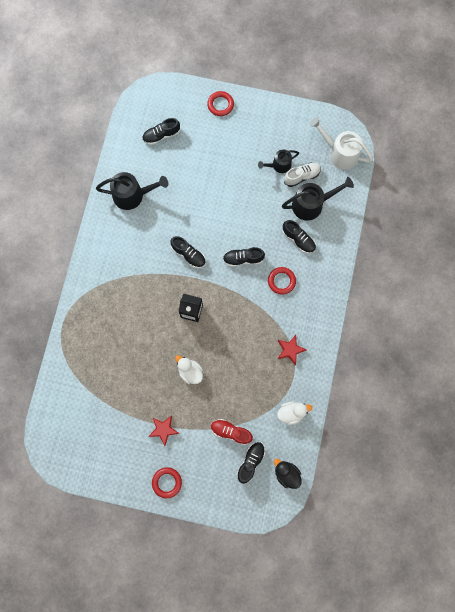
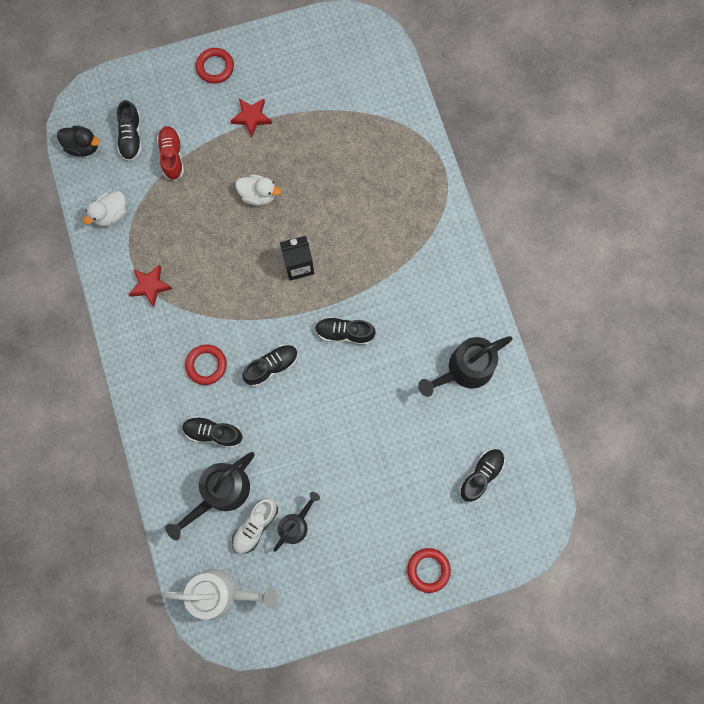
camera: 150 degrees right, 0 degrees up
red shoe [211,419,253,445] -> red shoe turned 90 degrees counterclockwise [157,126,184,181]

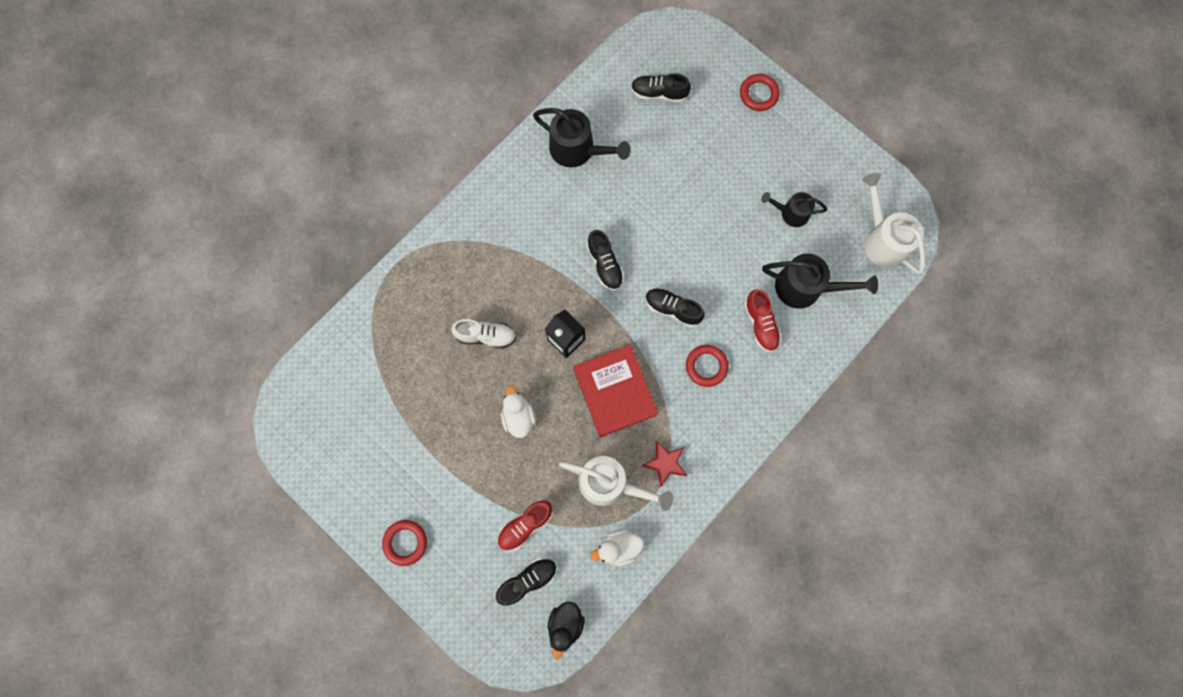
camera: 120 degrees left, 0 degrees up
black duck [57,125,100,156] -> black duck turned 150 degrees counterclockwise [548,602,585,659]
white duck [83,191,126,227] -> white duck turned 150 degrees clockwise [591,529,644,566]
black shoe [182,416,243,448] -> red shoe [744,289,781,352]
red star [230,99,272,137] -> none
white shoe [232,498,278,554] -> white shoe moved to [452,319,516,349]
none -> white watering can [559,456,673,511]
none -> red book [573,345,658,437]

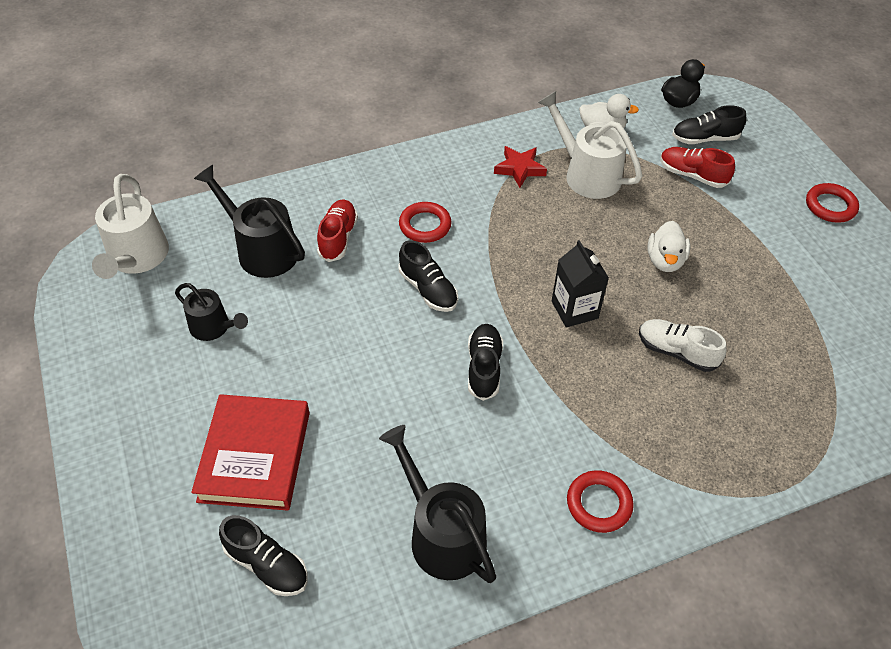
camera: 155 degrees left, 25 degrees down
red shoe [497,500,553,551] -> red shoe turned 135 degrees counterclockwise [660,147,735,188]
red book [573,345,658,437] -> red book moved to [191,394,310,511]
red ring [740,74,780,111] -> red ring moved to [567,470,634,533]

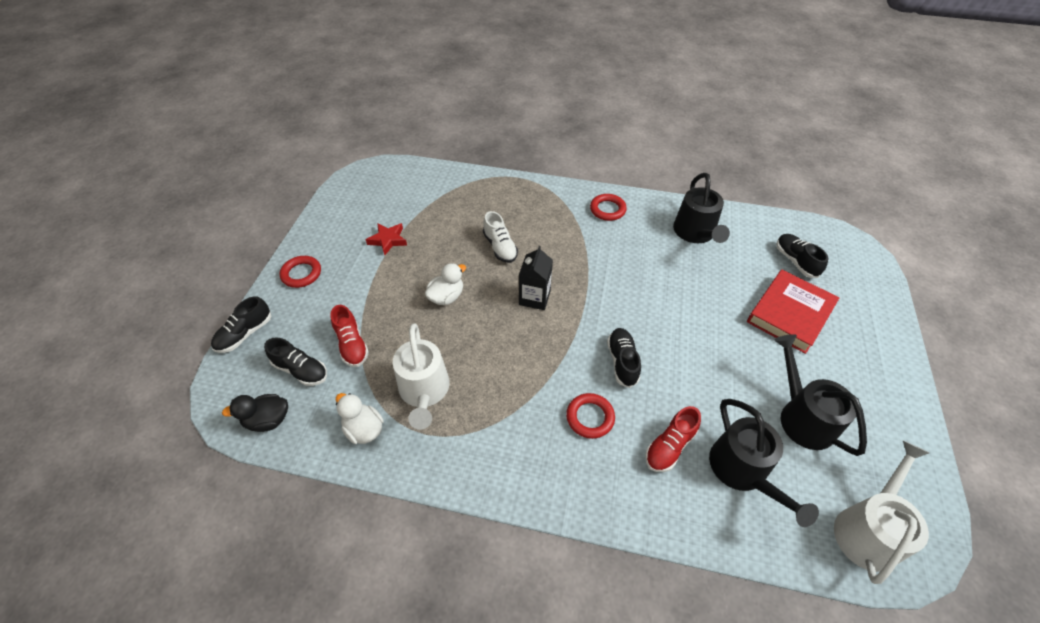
camera: 145 degrees left, 0 degrees up
black watering can [175,283,248,341] -> black watering can [774,334,867,456], size x1.60
black shoe [468,324,503,401] -> black shoe moved to [211,296,272,353]
red star [494,146,547,188] -> red star moved to [366,223,407,255]

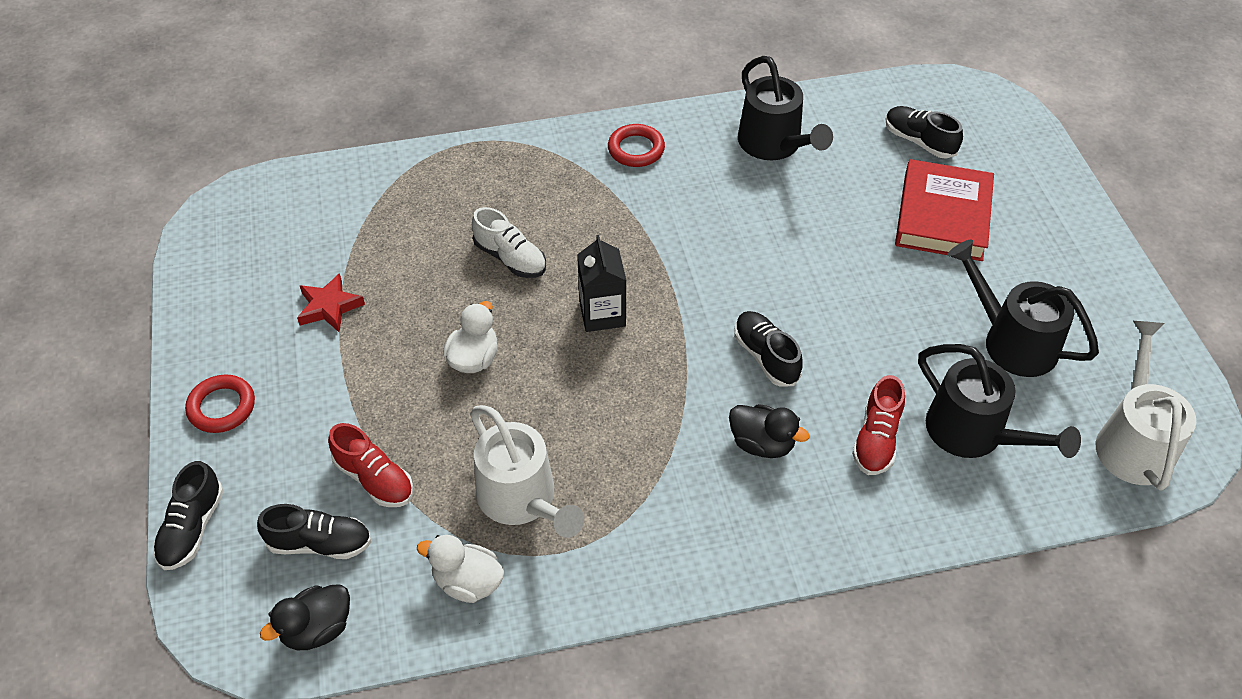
camera: 25 degrees left, 0 degrees up
red ring [566,393,615,439] -> black duck [729,404,810,458]

